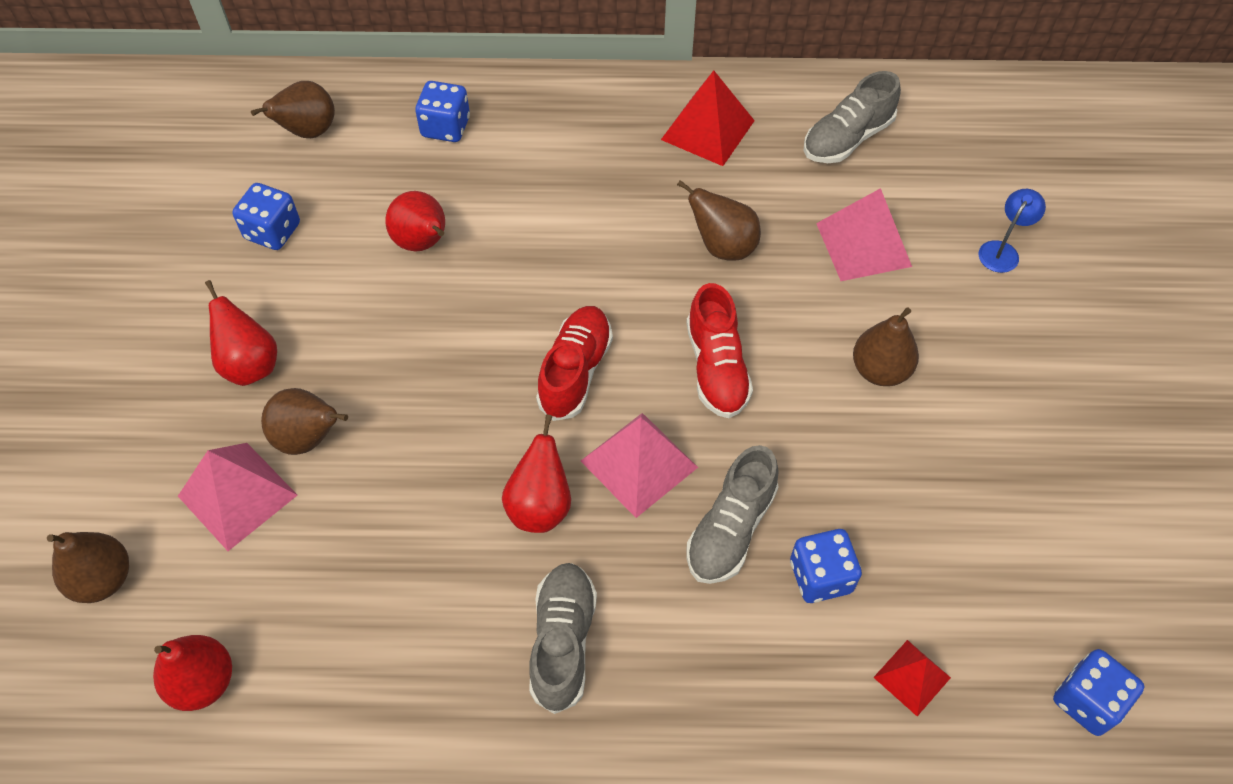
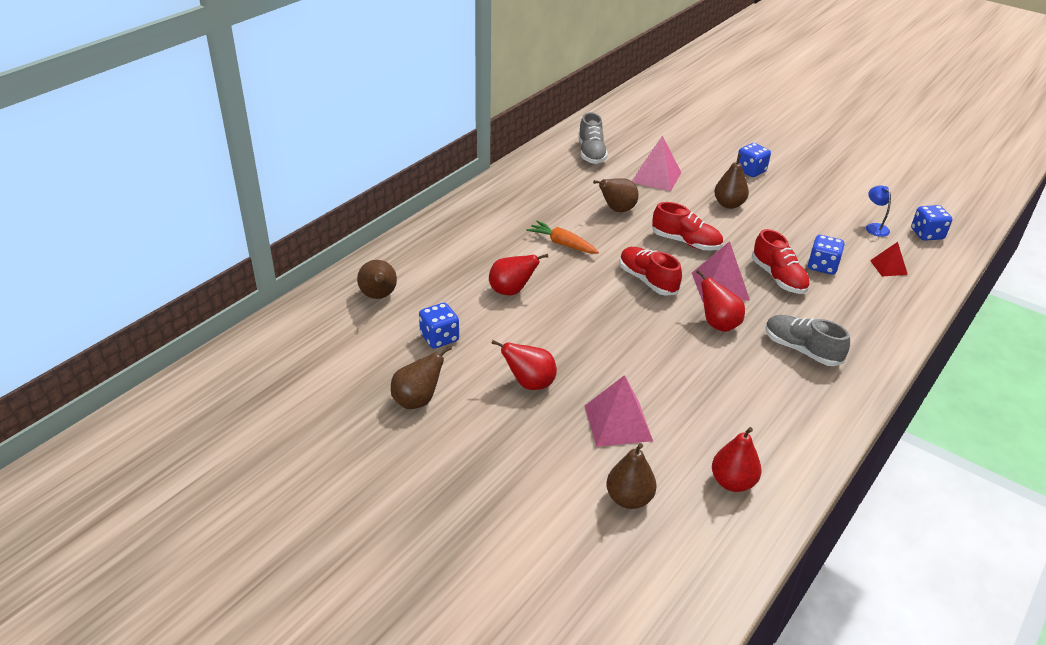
camera: 55 degrees left, 20 degrees down
brown pear [261,388,348,455] -> brown pear moved to [391,346,452,409]
blue dice [415,81,470,142] -> blue dice moved to [737,143,771,177]
red pyramid [661,70,755,166] -> none
grey shoe [686,445,779,584] -> red shoe [752,229,810,294]
blue lamp [978,189,1046,273] -> blue lamp moved to [866,185,891,237]
none -> orange carrot [526,221,599,253]

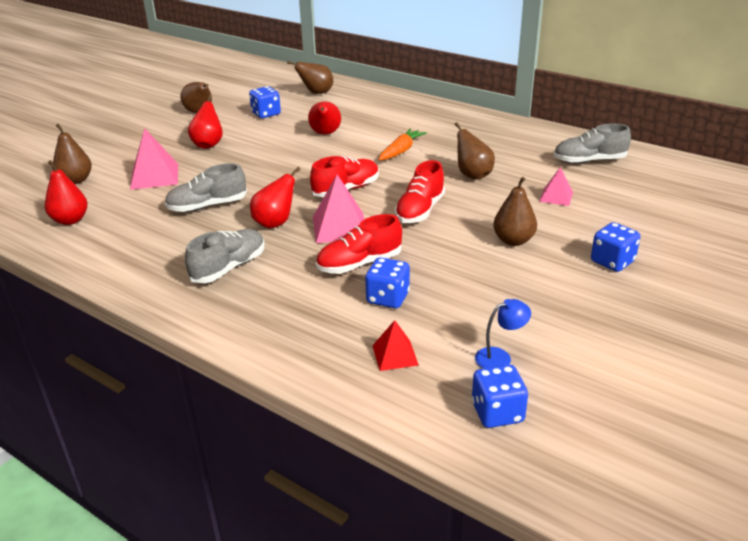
camera: 90 degrees right, 5 degrees down
pink pyramid [632,136,681,192] -> pink pyramid [539,167,573,206], size x0.59
none -> grey shoe [164,163,247,212]

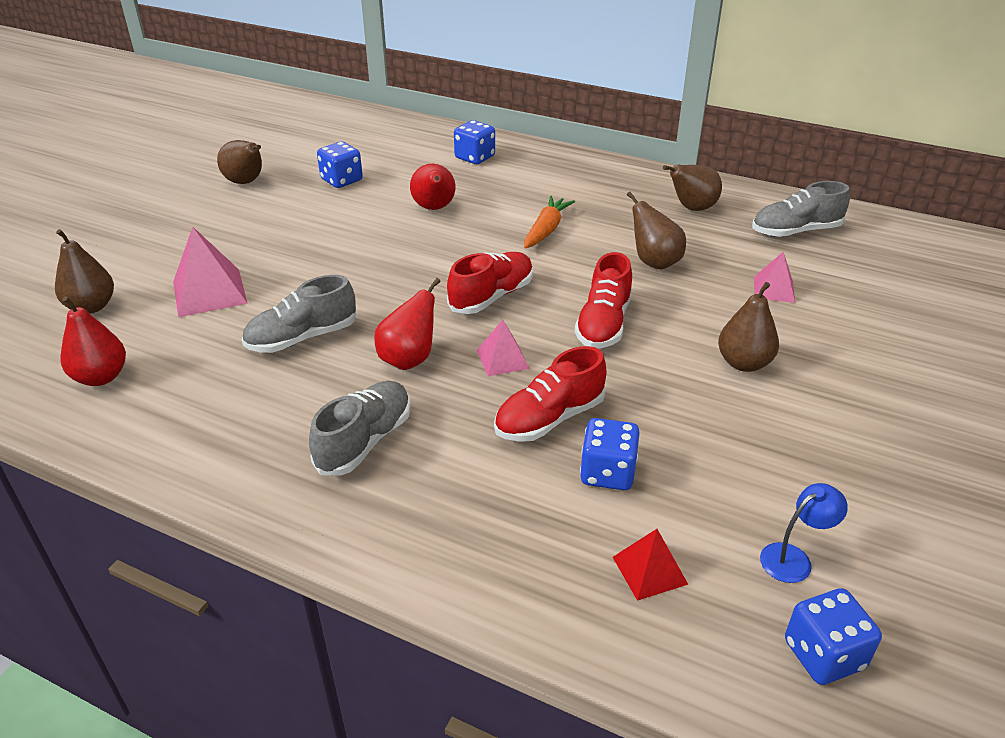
camera: 10 degrees left, 5 degrees up
red pear [188,95,223,149] -> none
brown pear [288,61,333,94] -> brown pear moved to [663,165,722,211]
pink pyramid [313,175,364,243] -> pink pyramid [477,320,530,376], size x0.59
blue dice [591,222,640,272] -> blue dice moved to [454,120,495,164]

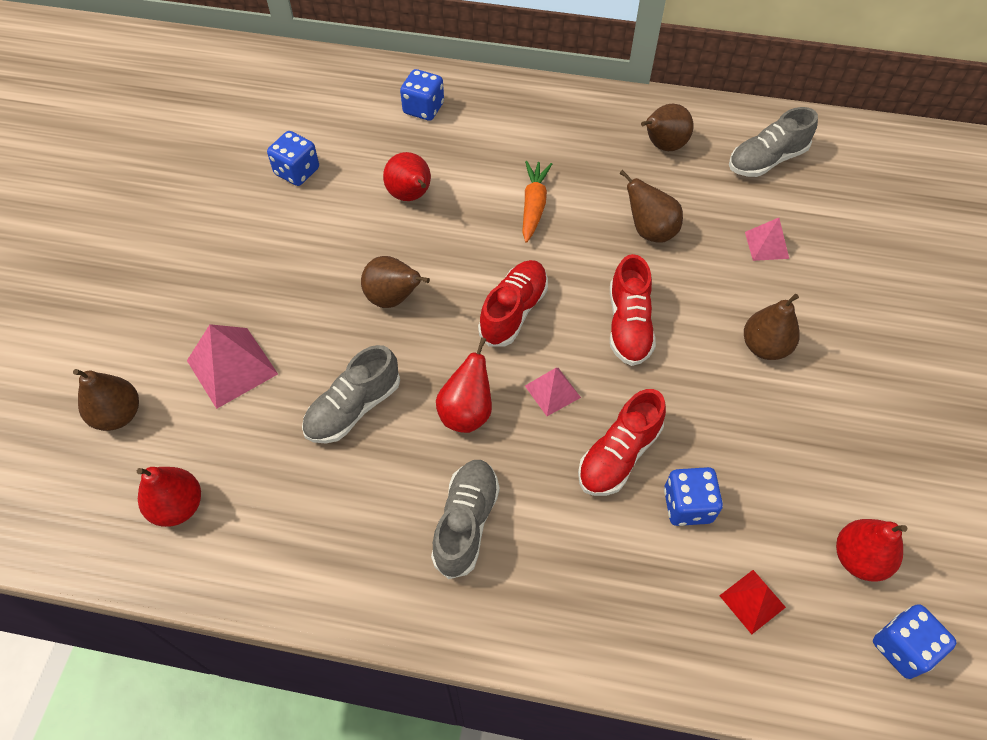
camera: 15 degrees left, 20 degrees up
brown pear [217,140,262,184] -> brown pear moved to [361,256,430,308]
blue lamp [760,483,848,583] -> red pear [836,519,908,581]

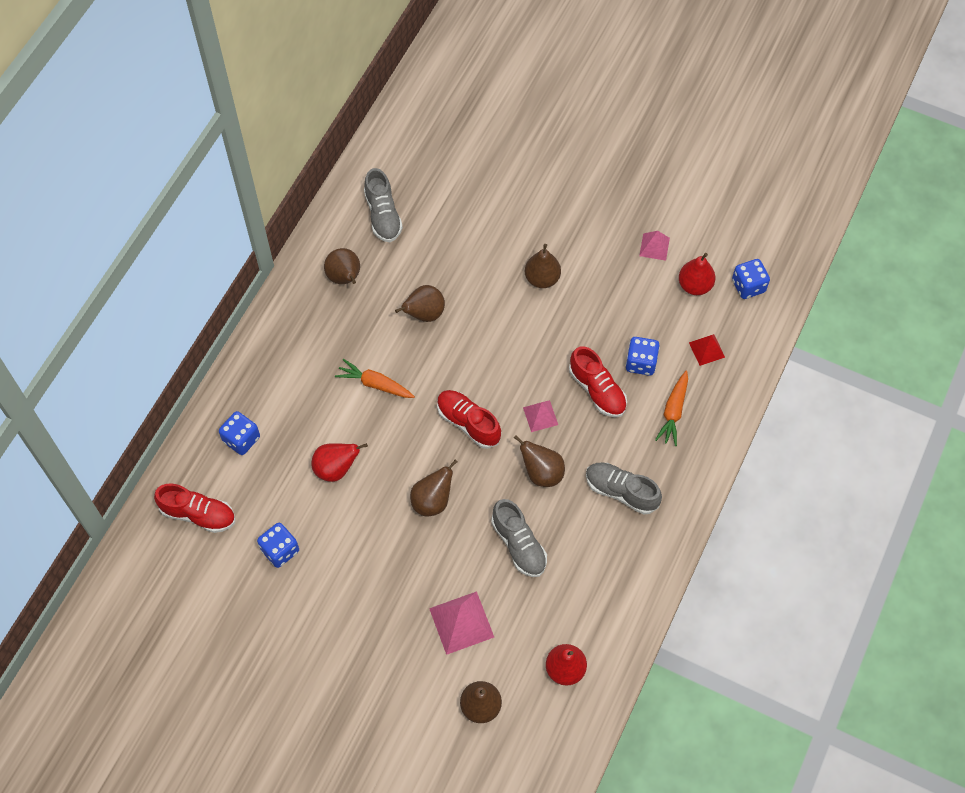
camera: 75 degrees left, 5 degrees up
red pear [436,337,492,433] -> brown pear [514,435,565,487]
red shoe [610,254,656,366] -> red shoe moved to [154,483,235,533]
pink pyramid [745,218,789,261] -> pink pyramid moved to [639,231,670,261]
none -> orange carrot [655,371,688,446]

